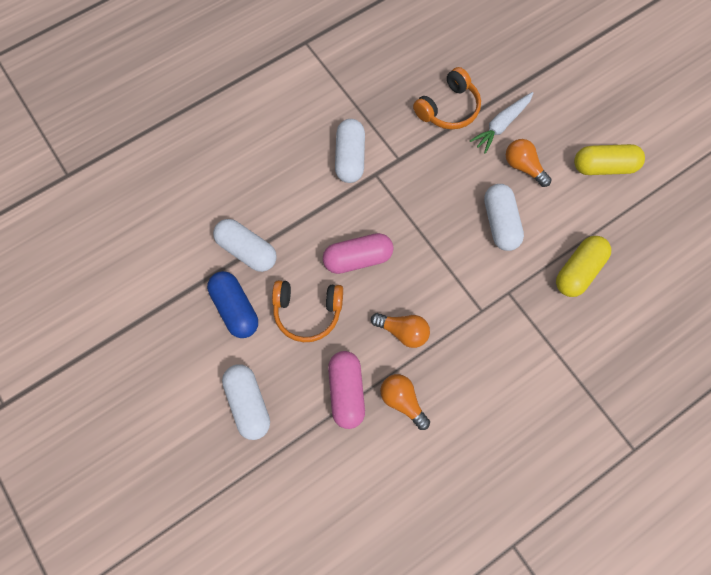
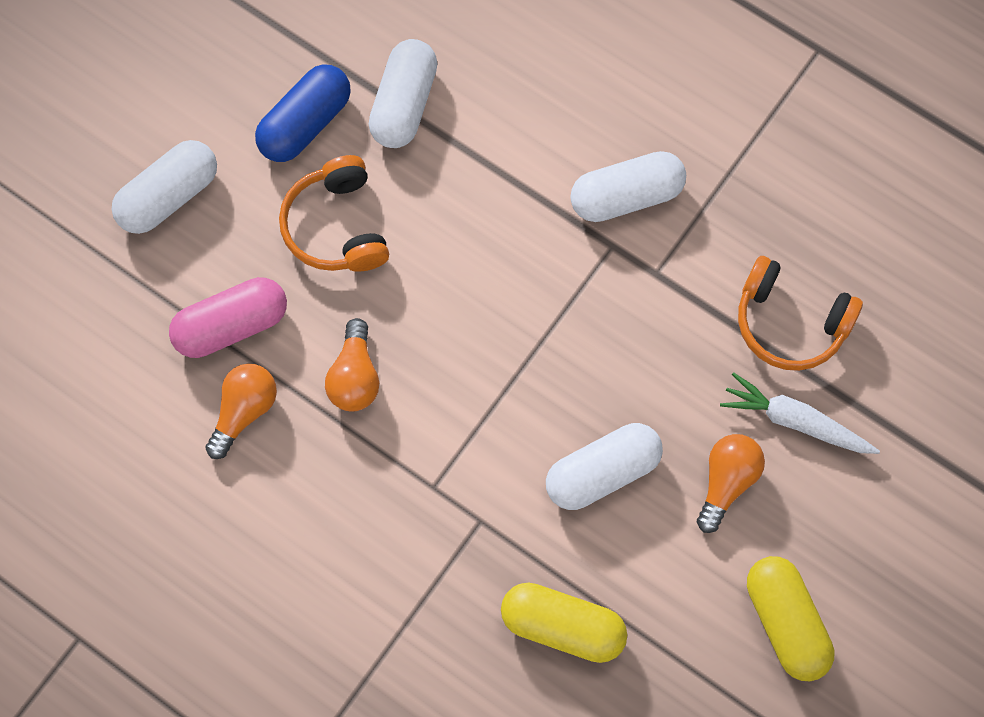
camera: 70 degrees right, 0 degrees up
pink capsule [323,233,394,274] -> none

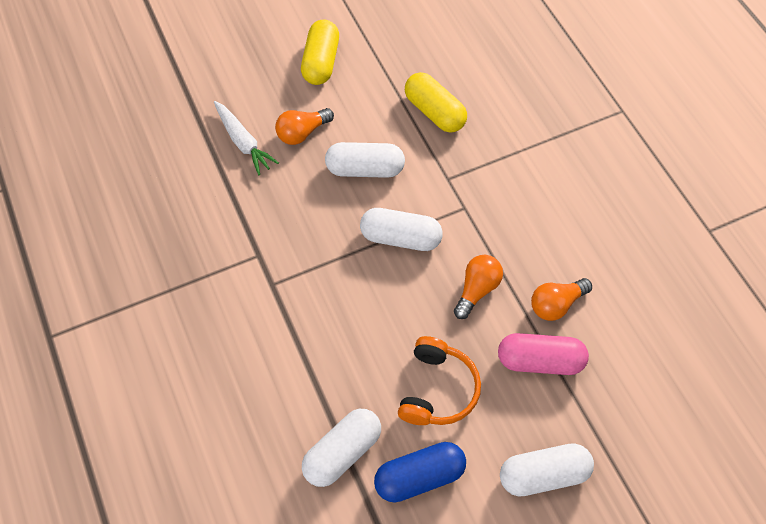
camera: 150 degrees left, 10 degrees down
white capsule [570,151,686,222] -> white capsule moved to [360,208,443,251]
orange headphones [738,256,863,371] -> none

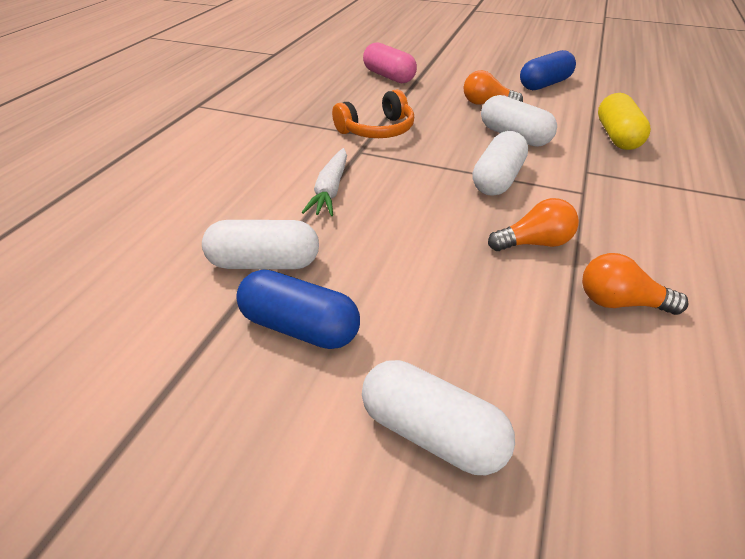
camera: 45 degrees right, 20 degrees down
white carrot [214,101,279,175] -> white carrot moved to [301,148,347,216]
yellow capsule [301,20,339,85] -> blue capsule [520,50,576,90]
white capsule [360,208,443,251] -> white capsule turned 60 degrees clockwise [472,131,528,196]
orange headphones [398,336,481,425] -> orange headphones moved to [332,89,414,138]
pink capsule [498,333,589,375] -> pink capsule moved to [363,43,417,83]

